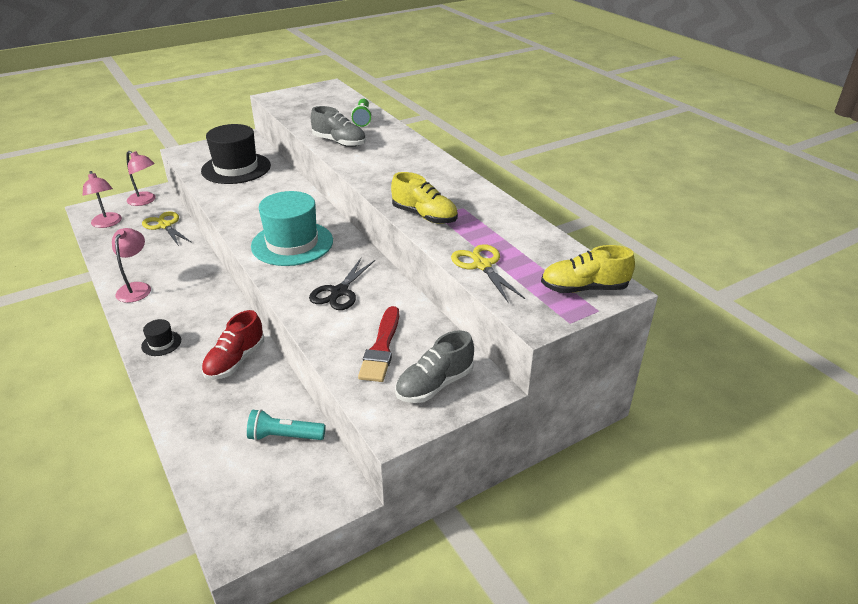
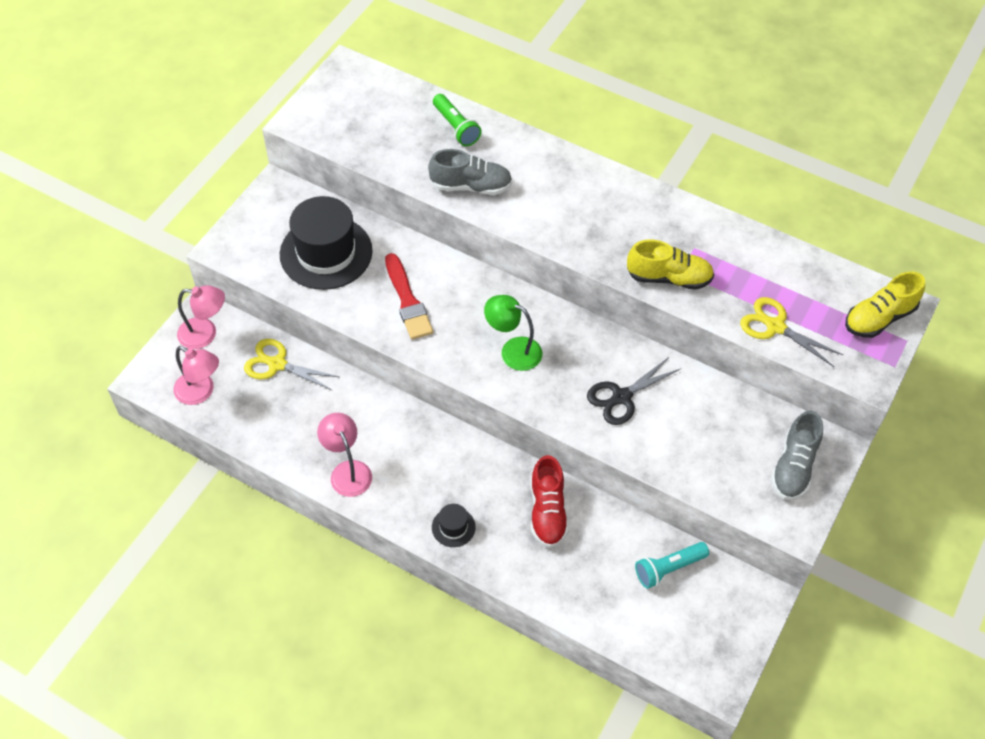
camera: 30 degrees left, 20 degrees up
turquoise hat [251,191,333,266] -> green lamp [484,295,542,371]
black scissors [309,258,375,310] -> black scissors turned 60 degrees clockwise [587,357,680,425]
red brush [358,306,399,382] -> red brush moved to [385,253,433,340]

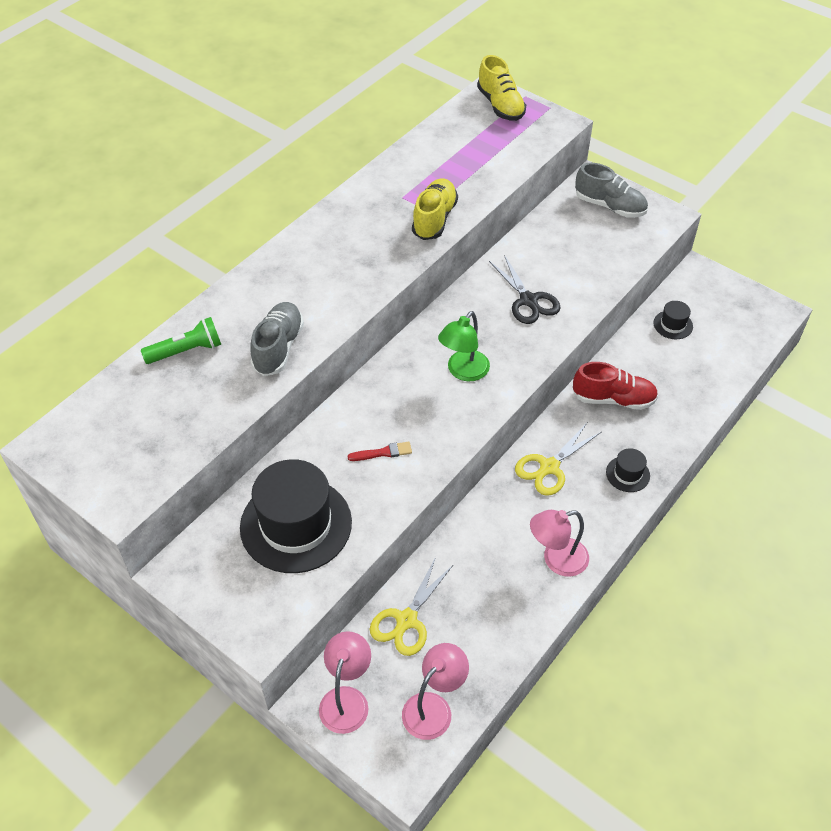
camera: 80 degrees left, 5 degrees down
red brush [385,253,433,340] -> red brush [348,441,412,461], size x0.53
turquoise flashlight [635,542,709,589] -> black hat [654,301,693,339]
yellow scissors [740,297,843,367] -> yellow scissors moved to [515,423,601,496]

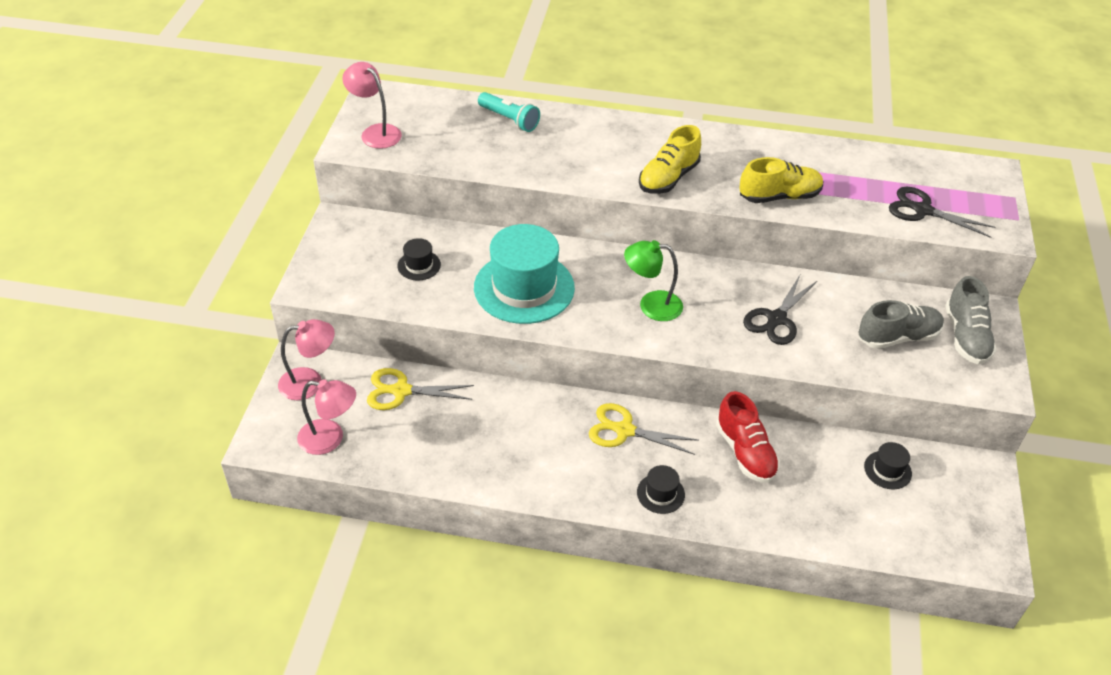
camera: 60 degrees right, 5 degrees down
green flashlight [141,317,221,364] -> turquoise flashlight [478,92,540,132]
black hat [240,459,352,573] -> black hat [397,238,441,280], size x0.44
grey shoe [250,302,304,376] -> grey shoe moved to [858,300,944,349]
red brush [348,441,412,461] -> turquoise hat [474,224,575,324]
yellow shoe [477,55,526,121] -> yellow shoe moved to [639,125,701,194]
pink lamp [530,510,589,577] -> pink lamp moved to [342,62,402,149]
none -> black scissors [889,187,996,238]

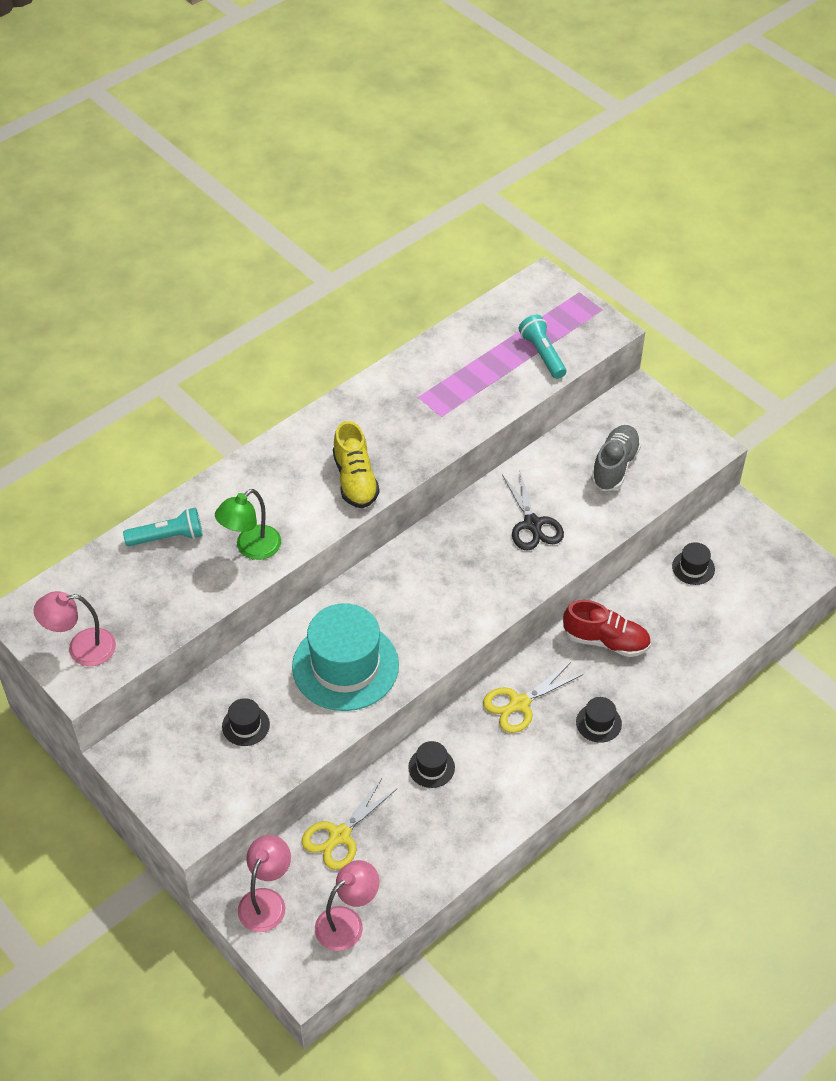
camera: 50 degrees left, 5 degrees up
green lamp [624,240,683,321] -> green lamp moved to [215,489,281,560]
yellow shoe [739,157,823,203] -> none
black scissors [889,187,996,238] -> turquoise flashlight [519,315,566,379]
grey shoe [945,276,996,364] -> none
none -> black hat [408,741,455,788]

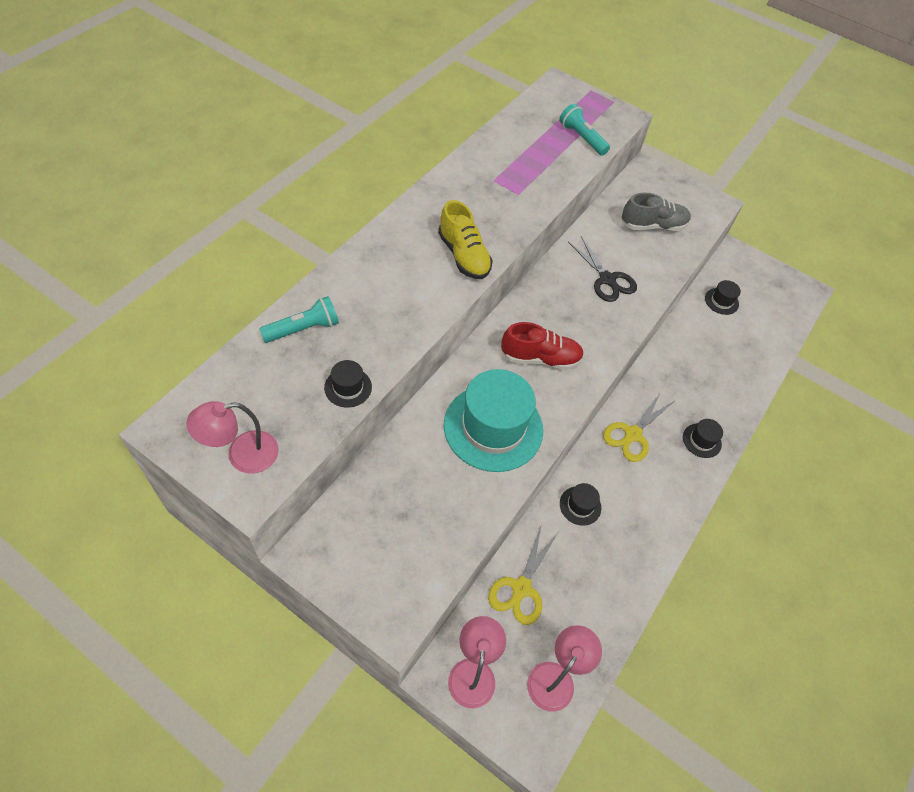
camera: 20 degrees left, 5 degrees up
green lamp [215,489,281,560] -> none
black hat [222,698,270,746] -> black hat moved to [324,360,372,408]
red shoe [563,600,651,657] -> red shoe moved to [501,322,584,370]
grey shoe [591,425,641,491] -> grey shoe turned 75 degrees clockwise [621,193,691,231]

